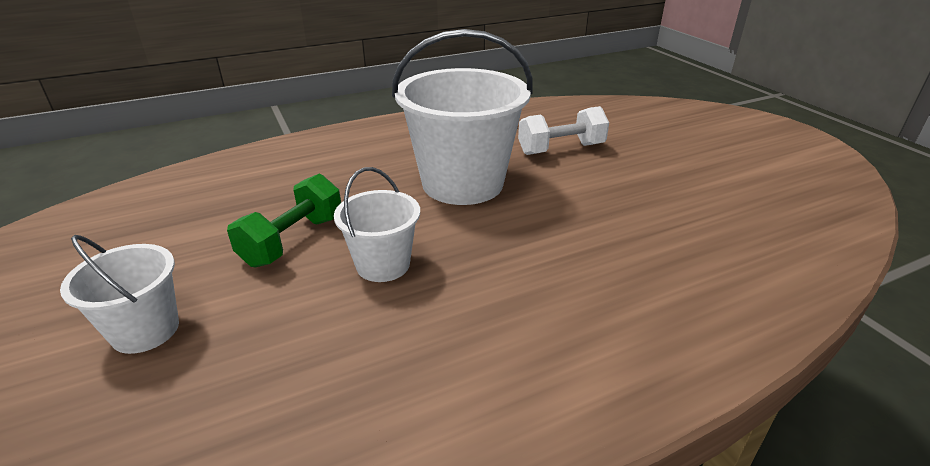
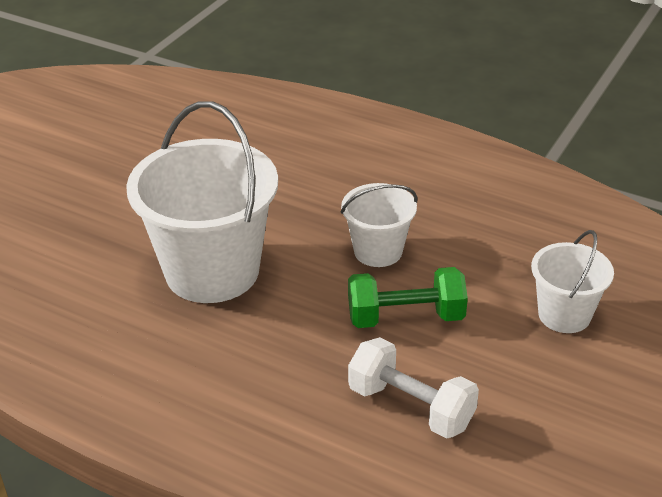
camera: 125 degrees left, 5 degrees up
white dumbbell [518,106,609,155] -> white dumbbell moved to [348,337,479,439]

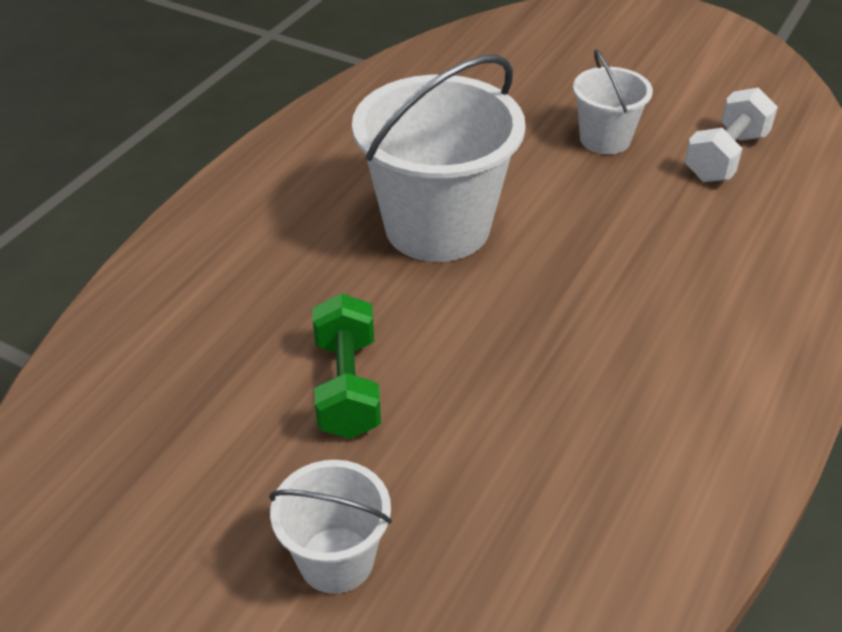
camera: 90 degrees right, 5 degrees up
white bucket [341,183,417,267] -> white bucket moved to [573,49,653,154]
white dumbbell [348,337,479,439] -> white dumbbell moved to [684,88,778,182]

